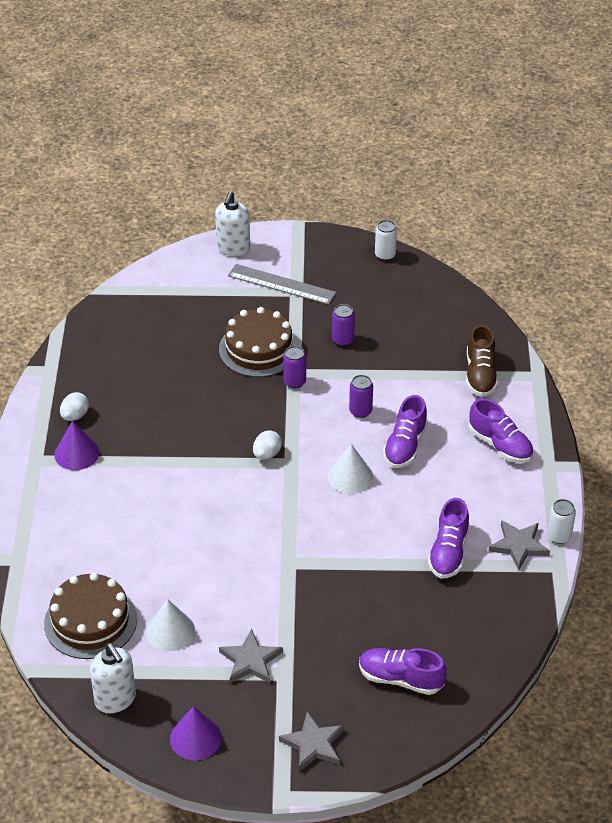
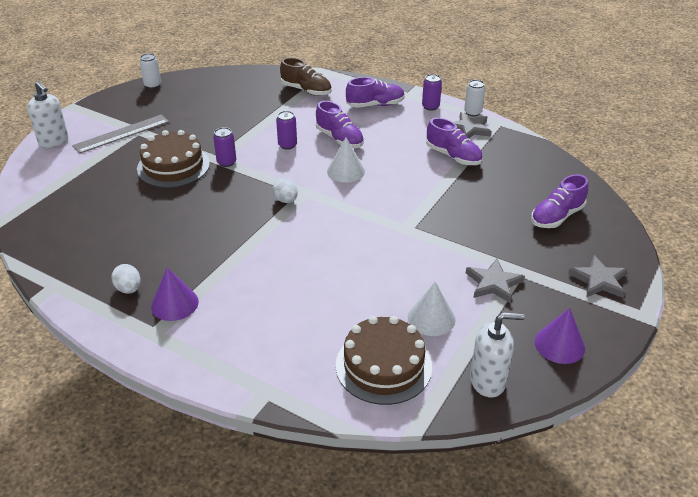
camera: 60 degrees left, 5 degrees down
purple can [332,304,355,346] -> purple can moved to [422,74,442,111]

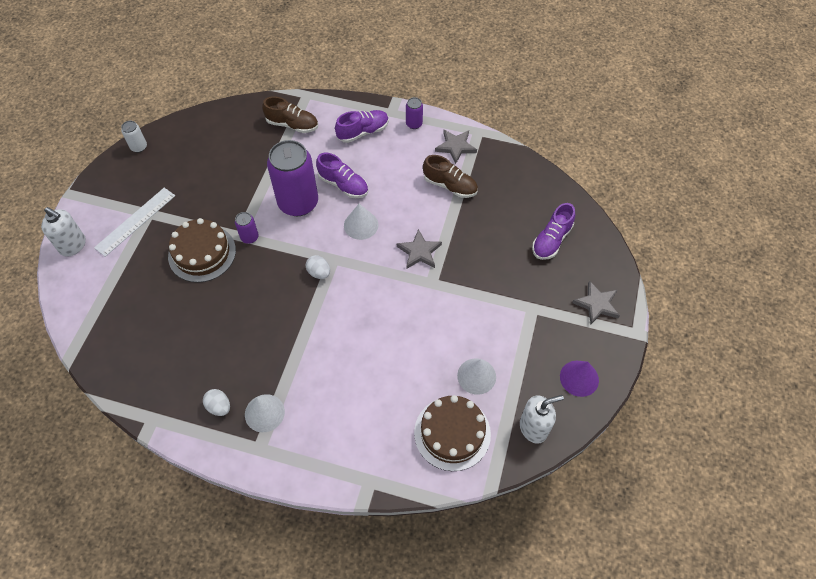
camera: 15 degrees left, 20 degrees up
grey ruler [72,115,169,154] -> white ruler [94,188,175,257]
purple cone [151,267,199,321] -> white cone [245,394,285,432]
purple can [276,111,297,150] -> purple can [267,140,318,216], size x2.30
purple shoe [426,118,483,165] -> brown shoe [423,155,478,198]
white can [464,80,485,116] -> none
grey star [466,259,525,303] -> grey star moved to [397,229,442,269]

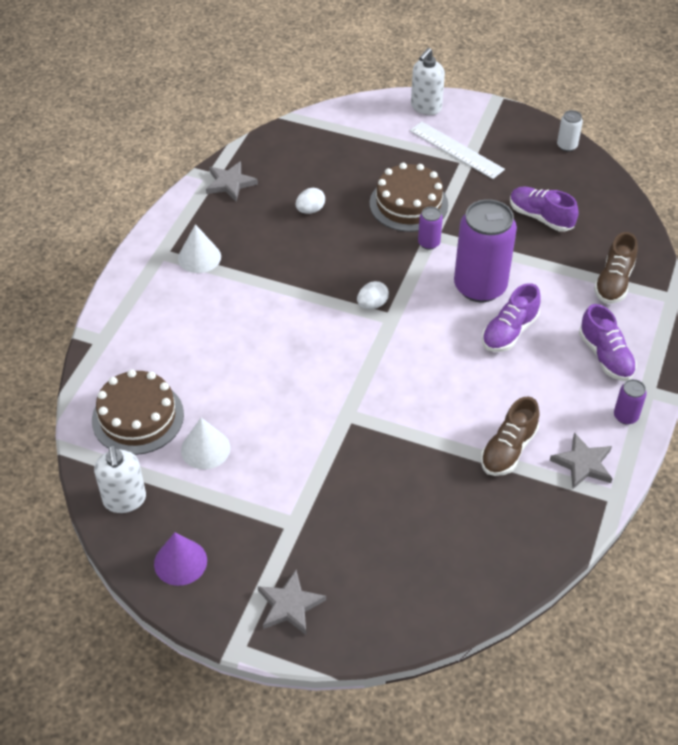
camera: 95 degrees right, 10 degrees down
white egg [203,389,230,416] -> white egg moved to [295,188,325,214]
white cone [344,204,378,240] -> none
grey star [397,229,442,269] -> grey star moved to [206,161,258,201]
purple shoe [532,203,575,260] -> purple shoe moved to [510,186,578,232]

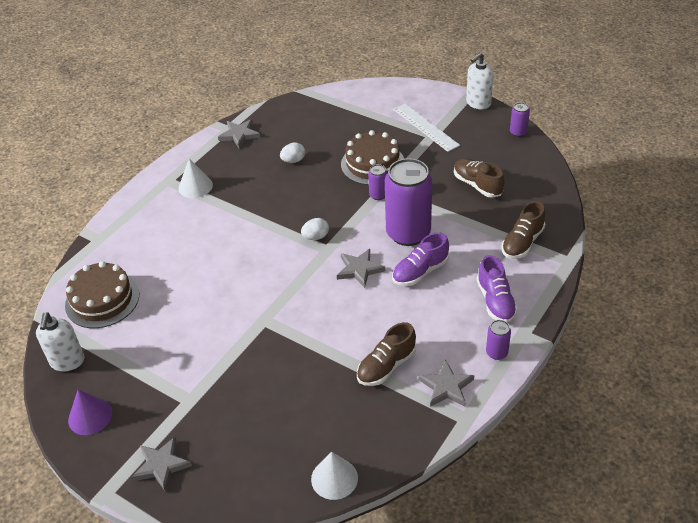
camera: 15 degrees right, 5 degrees down
white cone [181,418,230,469] -> white cone moved to [311,452,358,500]
white soap dispenser [411,48,445,115] -> white soap dispenser moved to [466,53,493,110]
purple shoe [510,186,578,232] -> brown shoe [454,158,504,198]
white can [557,110,583,152] -> purple can [510,102,530,137]
none -> grey star [337,249,385,288]

